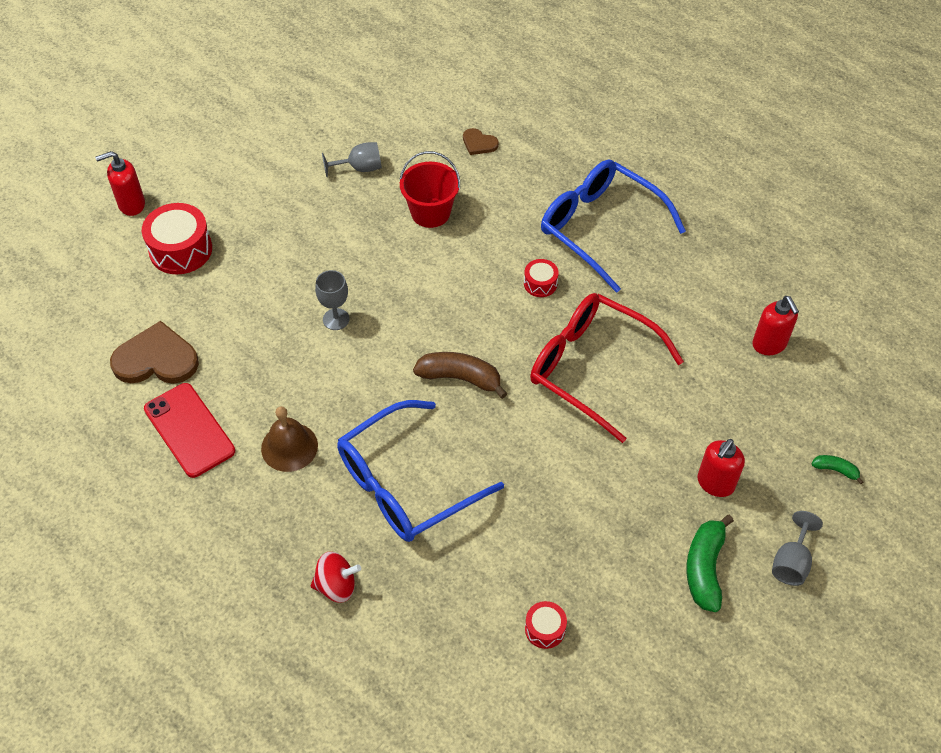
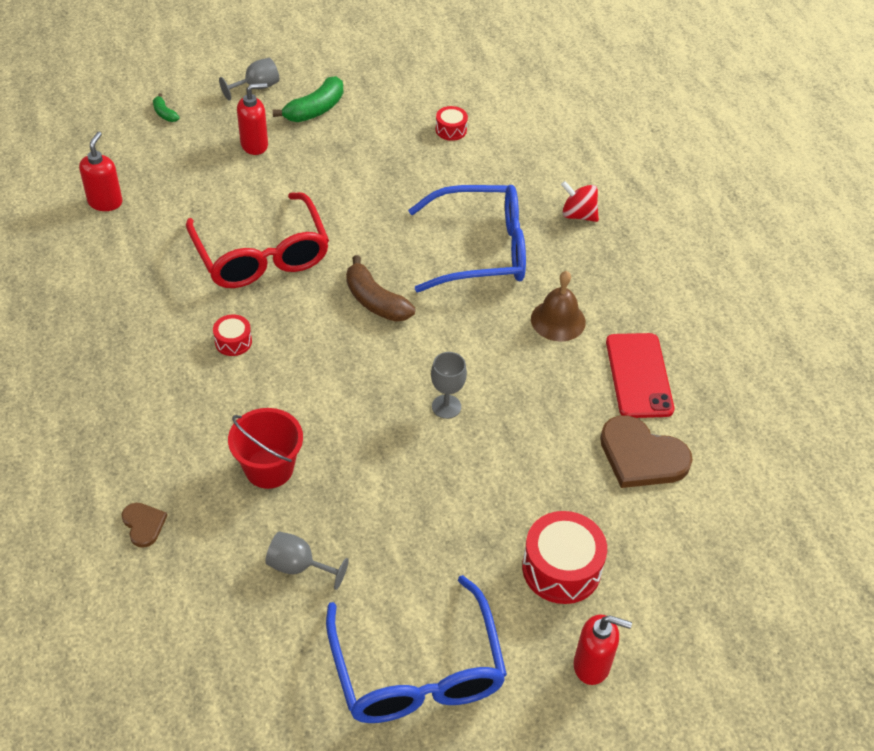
camera: 150 degrees left, 5 degrees down
blue glasses [541,159,686,293] -> blue glasses moved to [326,575,507,723]

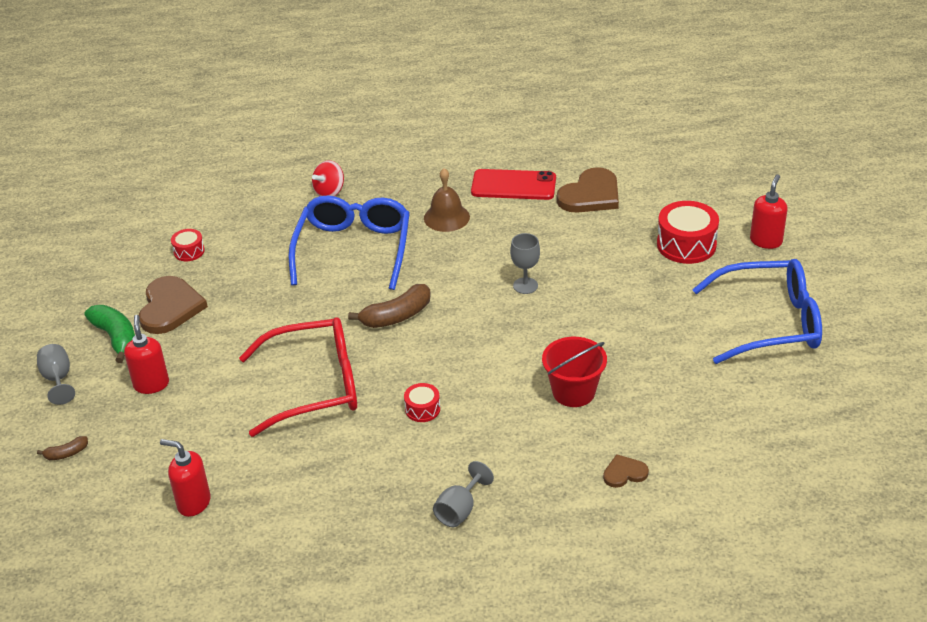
camera: 75 degrees left, 10 degrees down
green banana [153,93,179,122] -> brown banana [37,436,88,460]
grey goblet [265,531,349,590] -> grey goblet moved to [433,461,494,527]
none -> brown heart [139,276,208,334]

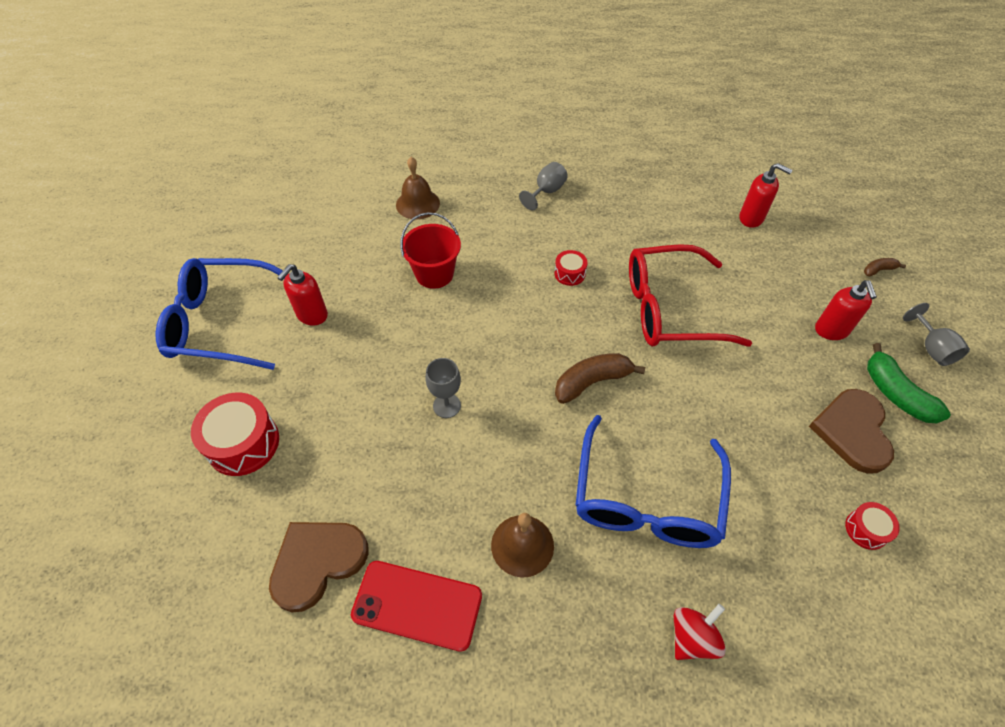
camera: 175 degrees left, 15 degrees up
brown heart [603,454,649,488] -> brown bell [396,157,440,220]
red soap dispenser [750,174,788,249] -> red soap dispenser moved to [277,264,328,326]

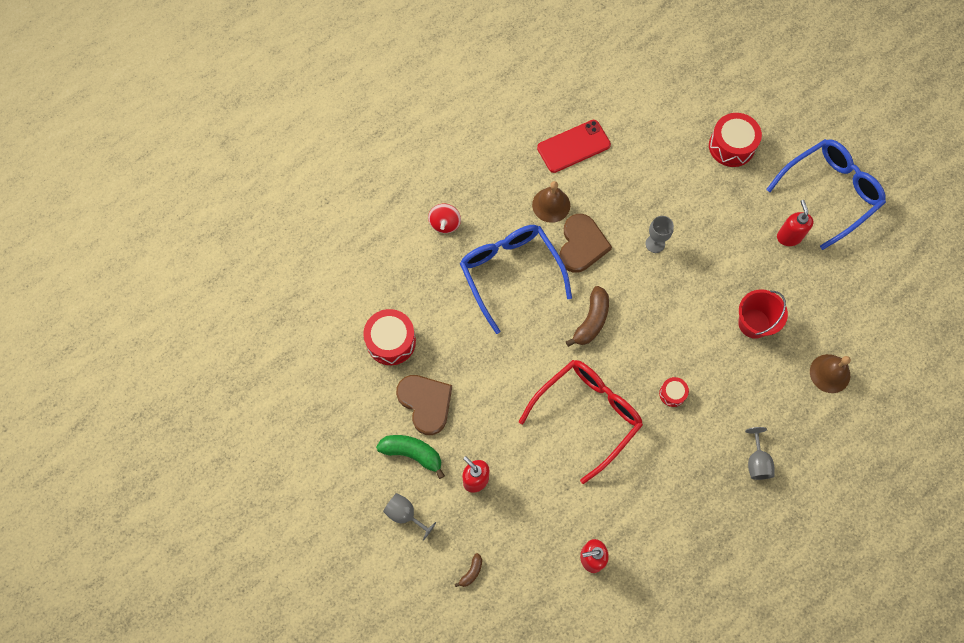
camera: 140 degrees right, 15 degrees up
brown heart [269,522,368,612] -> brown heart moved to [559,214,612,273]
red drum [845,502,900,550] -> red drum [363,309,416,365], size x1.89

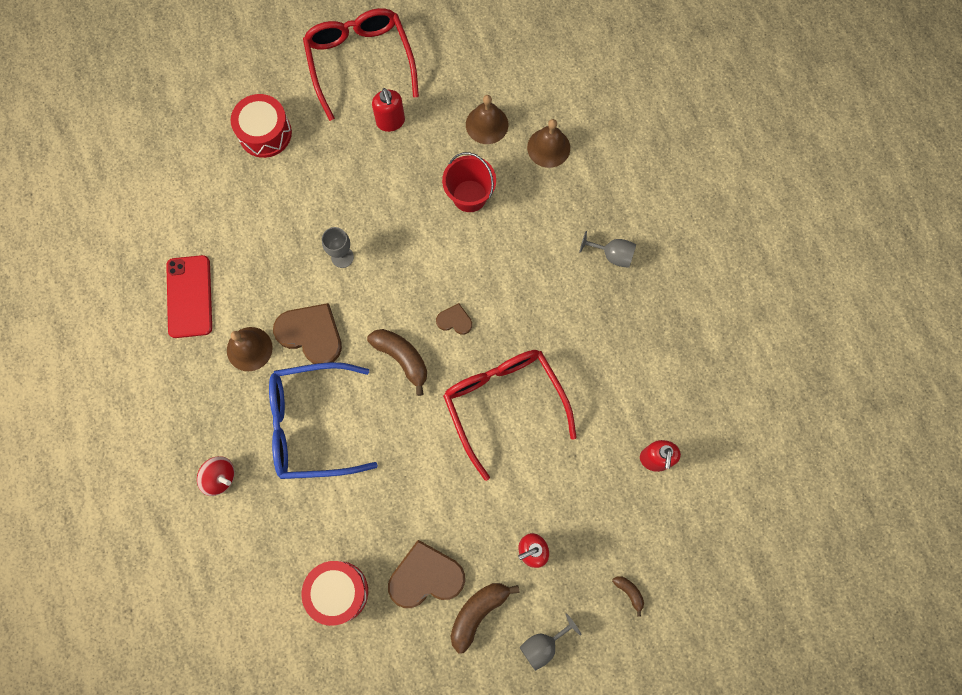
camera: 70 degrees left, 5 degrees up
green banana [376,435,445,479] -> brown banana [450,583,520,654]
red drum [659,377,689,407] -> none
blue glasses [766,139,886,250] -> red glasses [303,8,419,121]
red soap dispenser [777,200,814,246] -> red soap dispenser turned 120 degrees counterclockwise [372,88,405,132]
none -> brown heart [436,303,472,335]
none -> brown bell [466,95,508,144]

